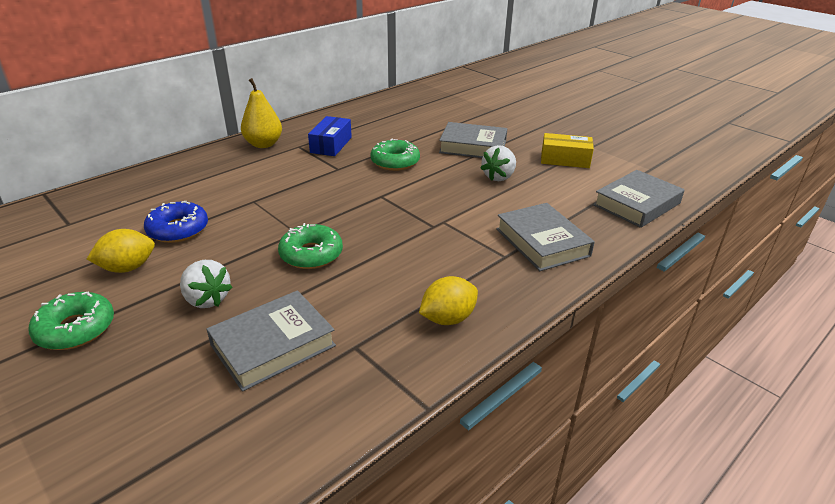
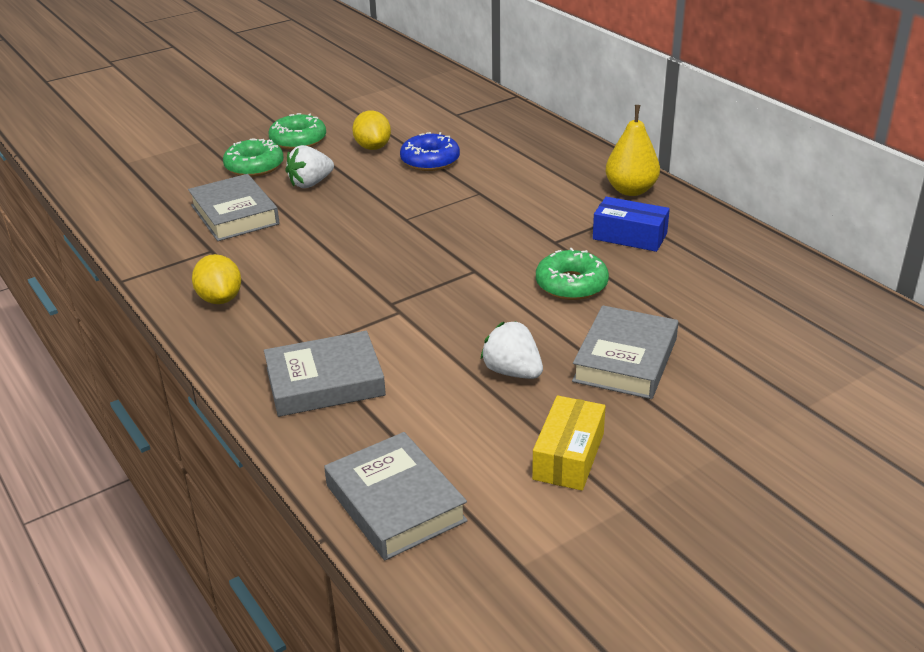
camera: 100 degrees right, 0 degrees up
green donut [278,223,343,269] -> green donut moved to [223,138,284,177]

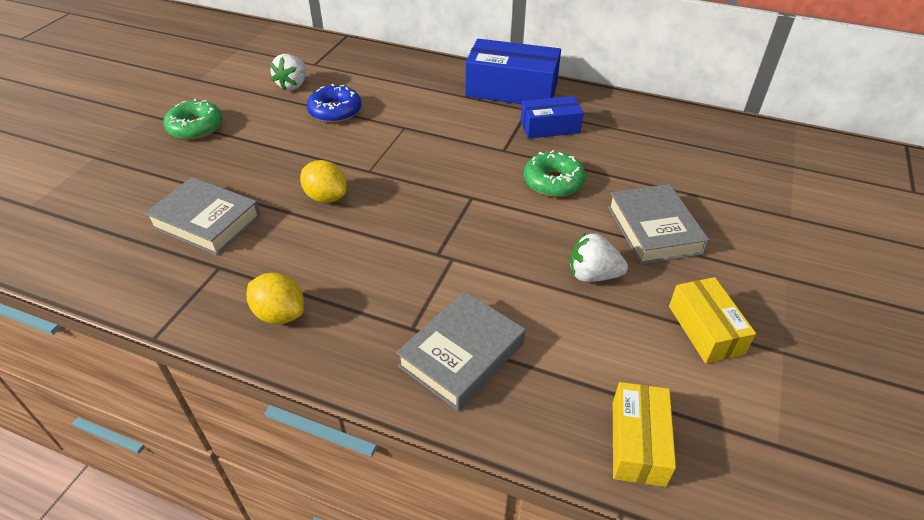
camera: 35 degrees left, 10 degrees up
green donut [223,138,284,177] -> none
white strawberry [285,145,334,188] -> white strawberry moved to [270,54,306,91]
grey book [324,432,468,560] -> yellow box [613,382,676,487]
yellow lemon [352,110,391,150] -> yellow lemon moved to [300,160,347,203]
yellow pear [605,105,660,196] -> blue box [465,39,561,104]

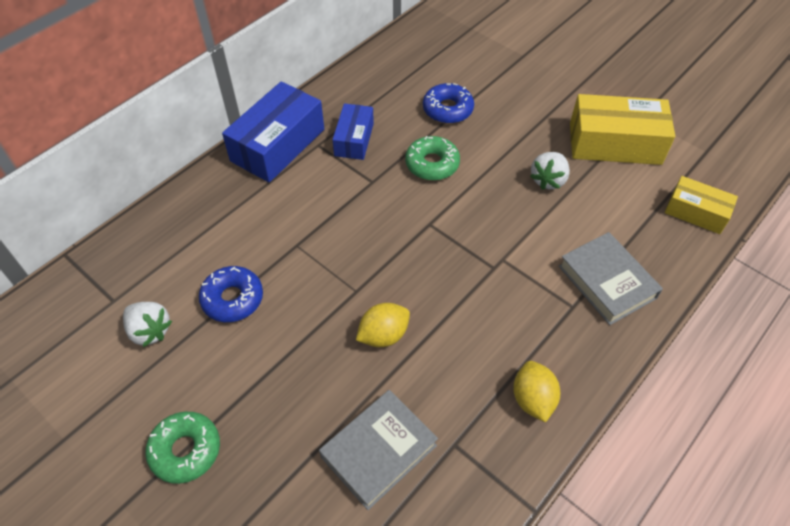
camera: 70 degrees left, 10 degrees up
yellow lemon [247,273,304,324] -> yellow lemon turned 60 degrees counterclockwise [513,361,560,423]
grey book [608,184,709,264] -> none
yellow box [669,277,756,363] -> yellow box [570,94,675,165], size x1.69
none -> blue donut [423,83,474,124]

